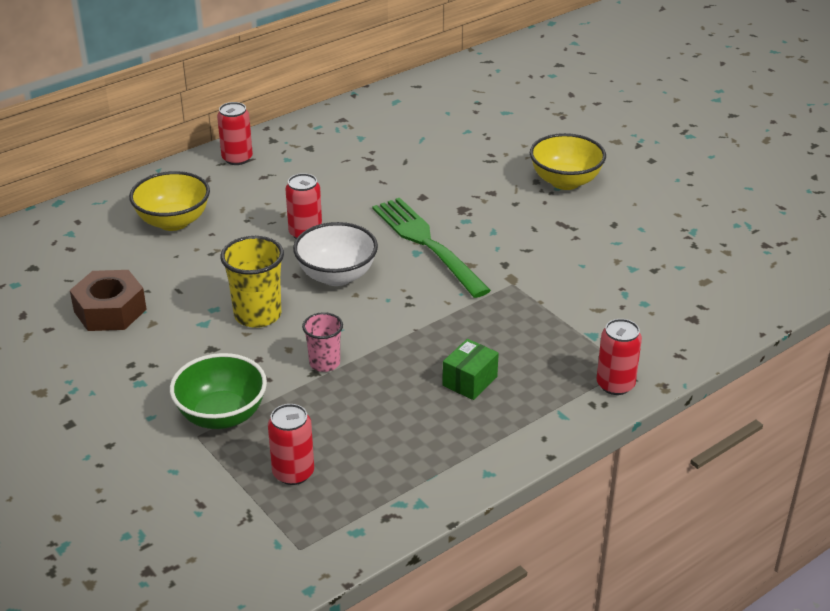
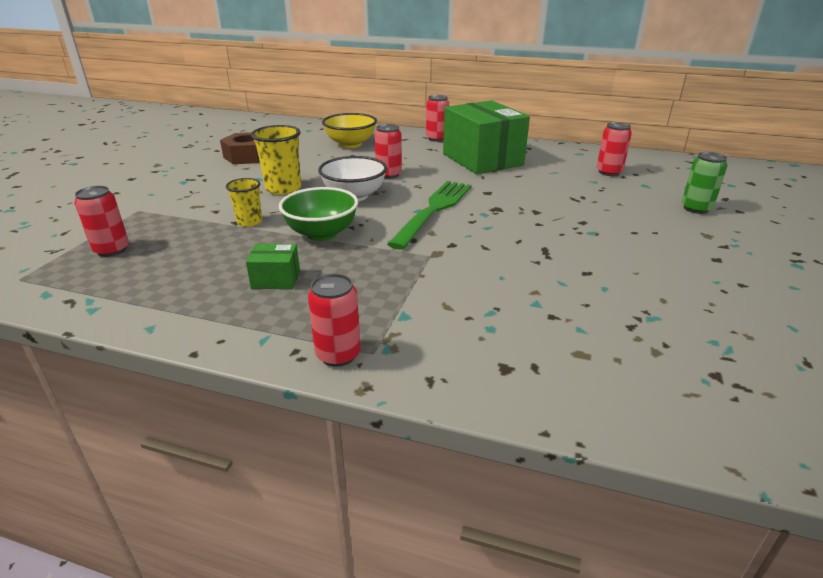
camera: 55 degrees right, 5 degrees down
green bowl [170,353,267,429] -> green bowl moved to [279,187,358,241]
pink cup [302,312,343,372] -> yellow cup [226,178,262,227]
yellow bowl [530,133,606,190] -> none
none -> green box [443,100,530,174]
none -> red can [597,122,632,176]
none -> green can [682,152,727,214]

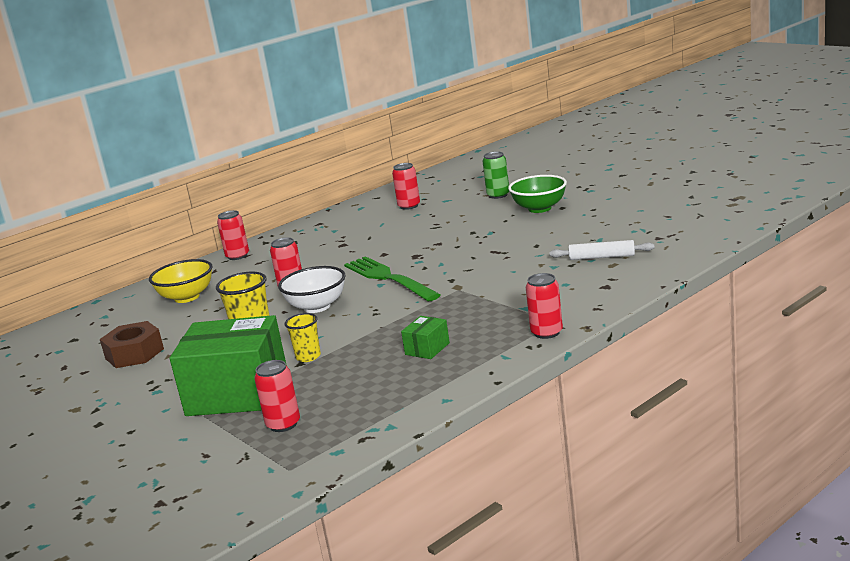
camera: 55 degrees left, 10 degrees down
green bowl [279,187,358,241] -> green bowl moved to [508,175,567,213]
green box [443,100,530,174] -> green box moved to [170,315,287,416]
none -> white rolling pin [549,240,655,260]

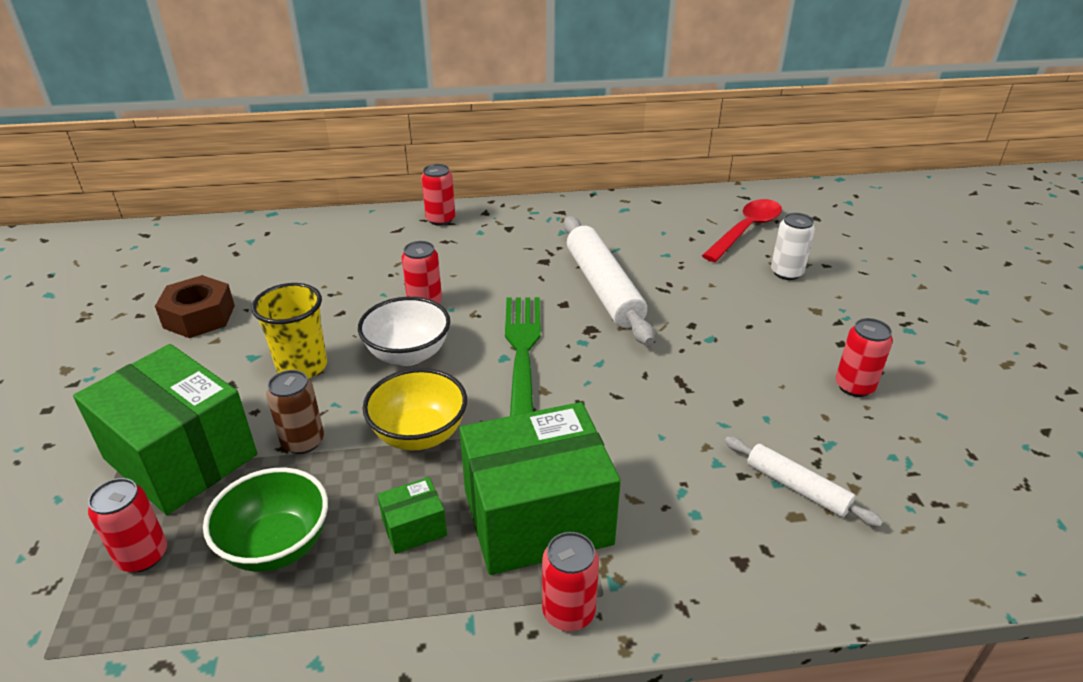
camera: 30 degrees right, 15 degrees up
yellow bowl [149,259,212,303] -> yellow bowl moved to [363,368,467,450]
yellow cup [284,313,321,362] -> brown can [266,370,324,454]
red can [392,163,420,210] -> red can moved to [835,318,893,397]
green can [483,151,509,199] -> white can [771,213,815,280]
green bowl [508,175,567,213] -> green bowl moved to [203,468,328,572]
none -> green box [460,402,621,575]
none -> white rolling pin [564,216,655,345]
none -> red spoon [702,199,782,262]

